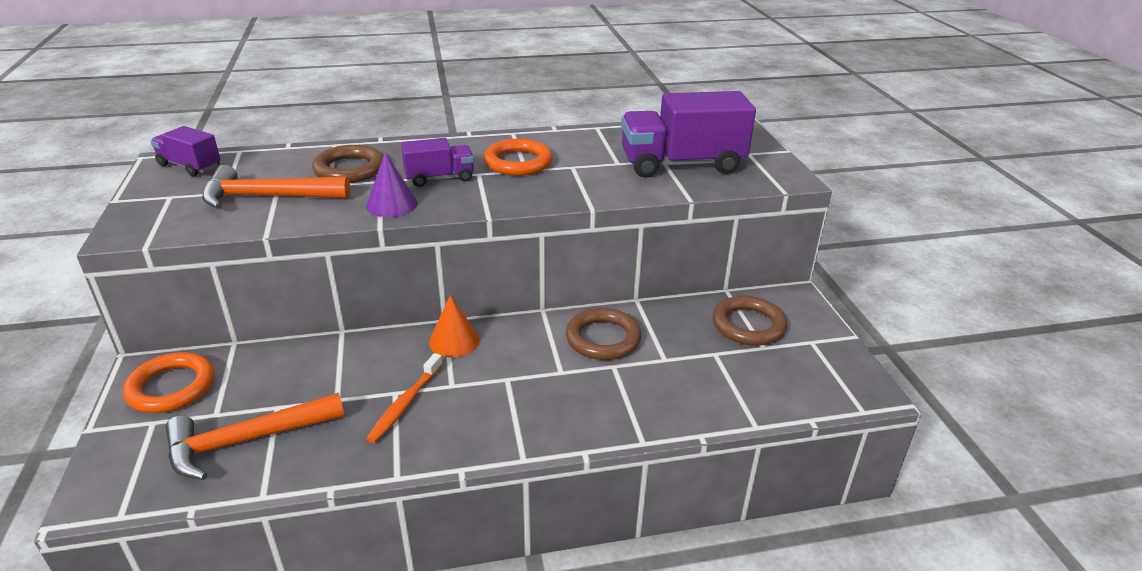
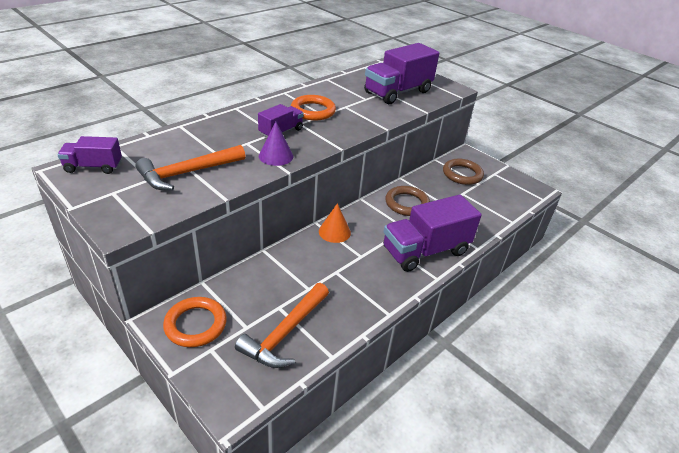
camera: 35 degrees left, 5 degrees up
brown ring [312,145,383,183] -> none
orange toothbrush [366,353,443,443] -> none
none -> purple truck [383,195,482,272]

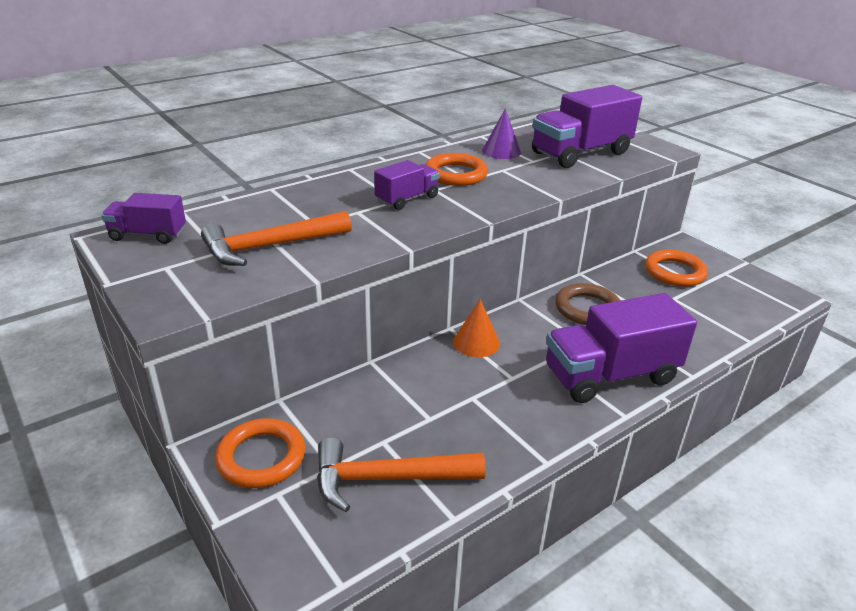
camera: 10 degrees right, 5 degrees down
orange hammer [235,283,329,368] -> orange hammer turned 45 degrees clockwise [317,437,486,512]
purple cone [259,122,293,166] -> purple cone moved to [482,108,521,159]
brown ring [443,159,484,185] -> orange ring [645,250,708,287]

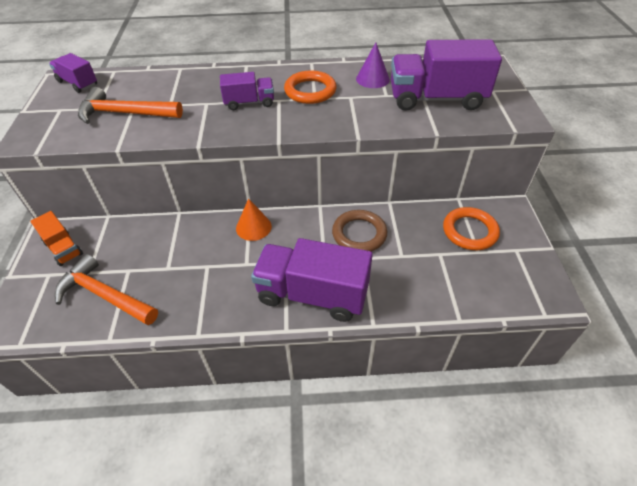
camera: 35 degrees right, 15 degrees up
orange ring [215,418,306,488] -> orange truck [31,211,83,266]

